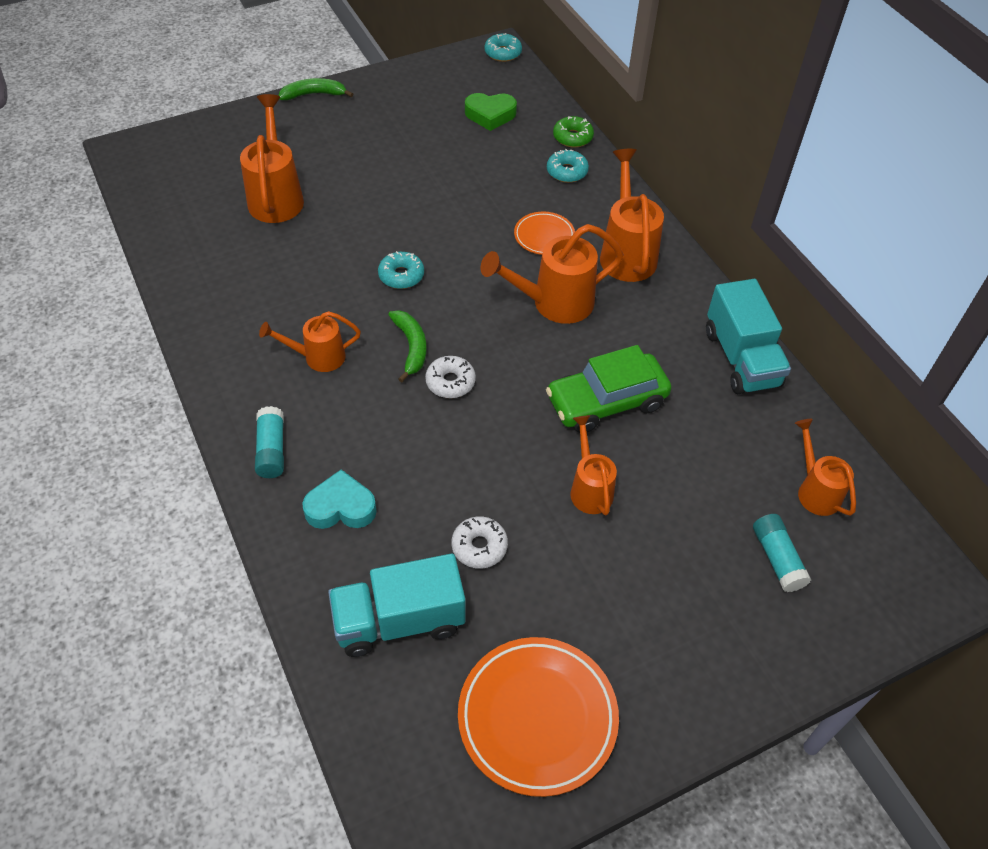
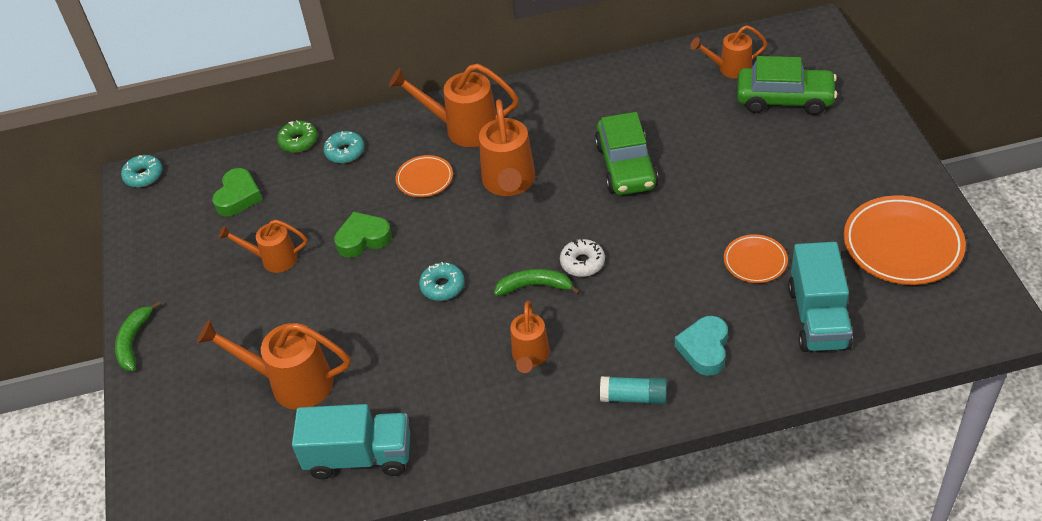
camera: 70 degrees left, 5 degrees down
white donut [452,516,508,569] -> orange plate [724,234,788,283]
orange watering can [570,415,617,515] -> orange watering can moved to [218,220,307,273]
turquoise truck [706,279,791,394] -> turquoise truck moved to [292,404,410,479]
turquoise glue stick [753,514,811,592] -> green car [737,56,837,115]
none -> green heart [334,212,392,258]

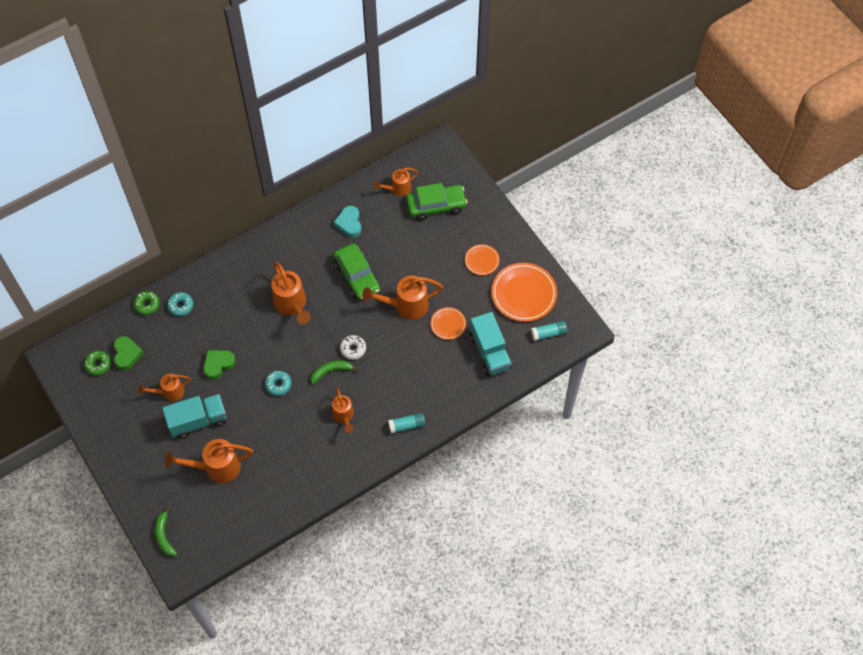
camera: 25 degrees left, 15 degrees up
green banana [115,301,161,371] -> green banana moved to [155,506,177,556]
turquoise donut [121,155,163,187] -> none
turquoise truck [292,404,410,479] -> turquoise truck moved to [162,394,226,439]
orange watering can [389,64,519,147] -> orange watering can moved to [362,276,443,320]
orange plate [395,155,453,197] -> orange plate moved to [465,244,500,275]
turquoise heart [675,316,728,376] -> turquoise heart moved to [334,206,362,238]
none -> green donut [84,351,111,376]
none -> turquoise glue stick [531,321,568,341]

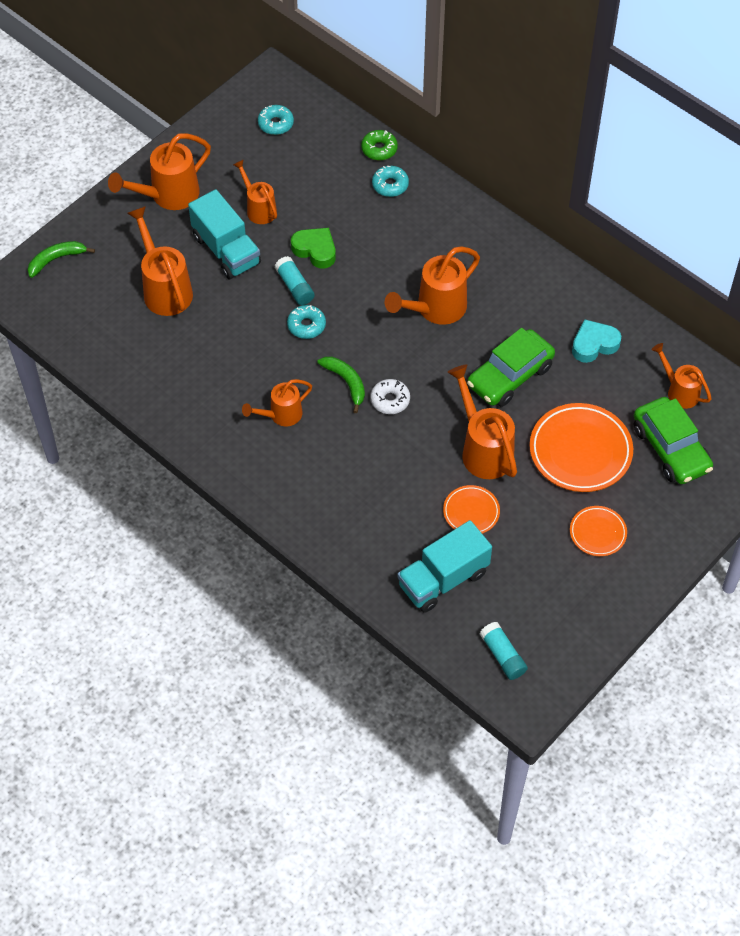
camera: 75 degrees right, 5 degrees down
green donut [84,351,111,376] -> turquoise donut [258,105,294,135]
green heart [114,336,143,371] -> none
turquoise glue stick [388,413,426,434] -> turquoise glue stick moved to [275,256,315,305]
orange plate [491,263,557,322] -> orange plate moved to [530,403,633,492]
none -> orange watering can [108,133,211,210]

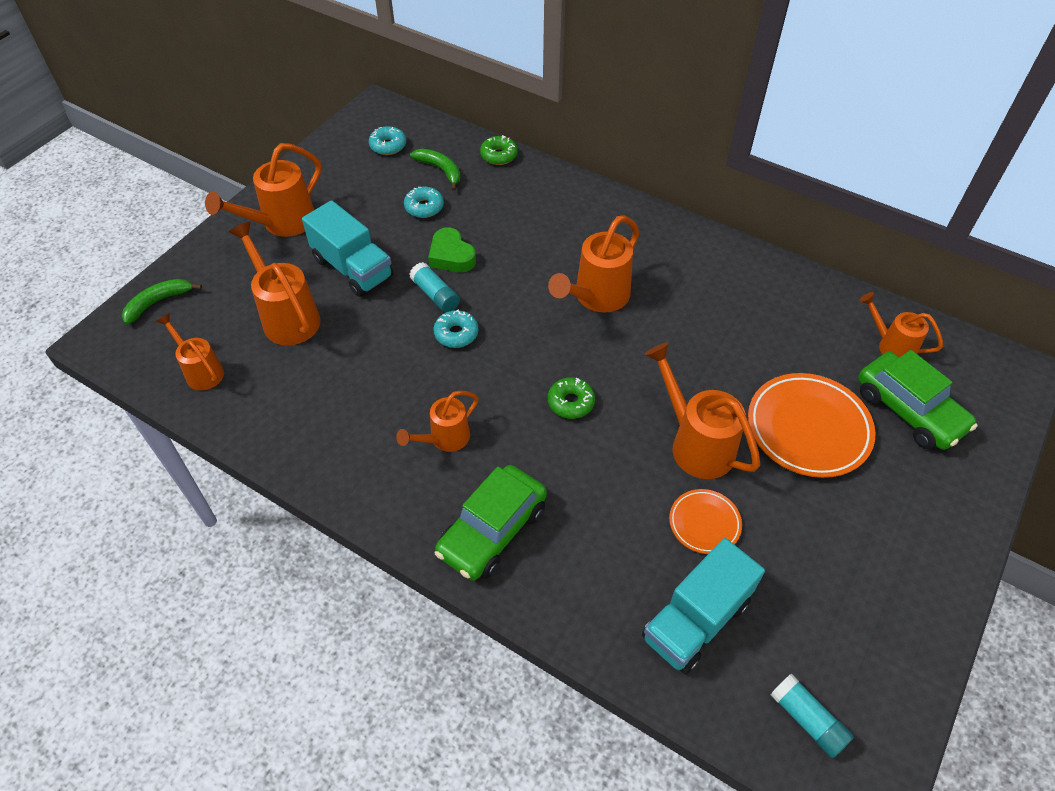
camera: 10 degrees left, 5 degrees down
orange watering can [233,159,277,224] -> orange watering can moved to [156,313,224,390]
green heart [291,228,336,268] -> green heart turned 150 degrees counterclockwise [428,227,476,272]
green banana [317,356,365,413] -> green banana moved to [410,149,460,191]
white donut [370,379,410,414] -> green donut [548,377,595,419]
turquoise donut [372,166,409,197] -> turquoise donut moved to [404,187,444,218]
green car [467,328,555,407] -> green car moved to [435,465,547,581]
orange plate [570,506,627,556] -> none
turquoise heart [572,319,621,363] -> none

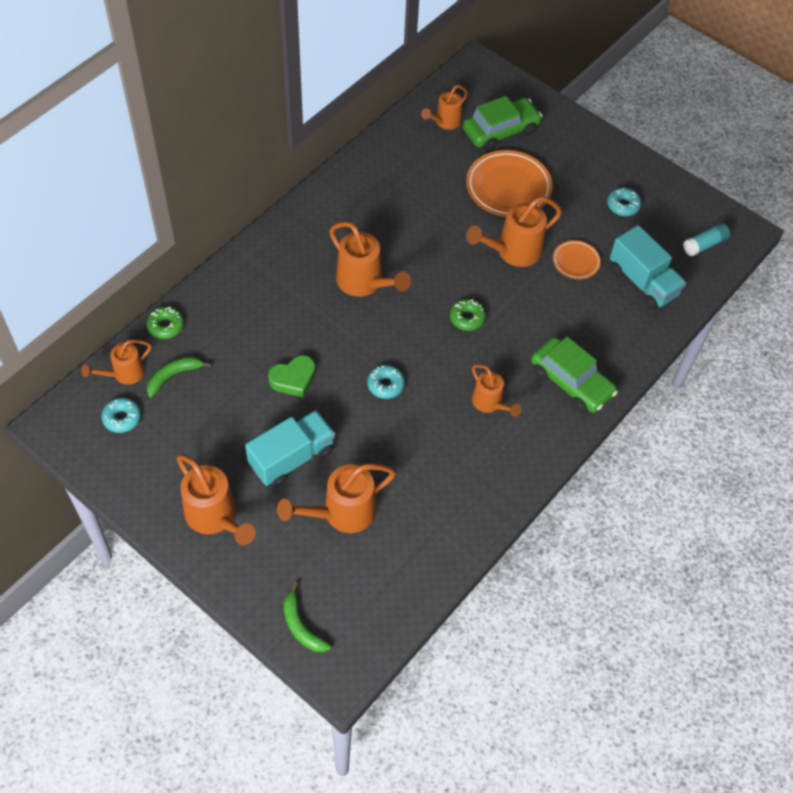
camera: 85 degrees left, 5 degrees up
orange watering can [156,313,224,390] -> orange watering can moved to [81,339,151,385]
turquoise donut [404,187,444,218] -> turquoise donut moved to [607,188,641,216]
turquoise glue stick [410,262,460,313] -> none

